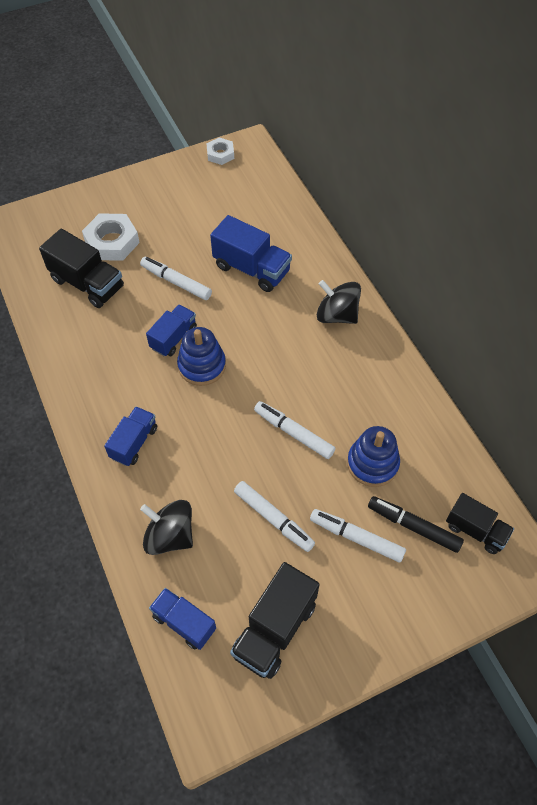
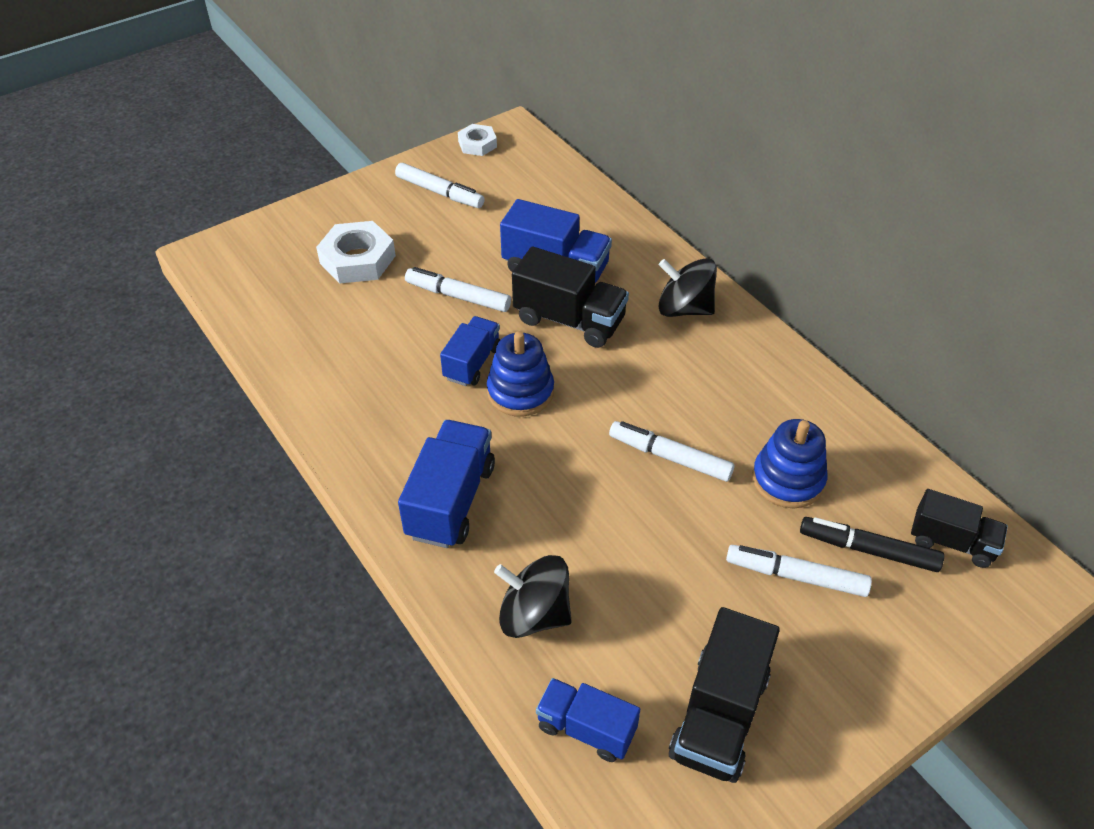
camera: 10 degrees left, 10 degrees down
black truck [39,229,124,308] -> black truck moved to [512,247,629,348]
blue truck [104,406,157,466] -> blue truck [398,420,495,548], size x1.54
white marker [234,481,315,552] -> white marker moved to [395,163,485,208]

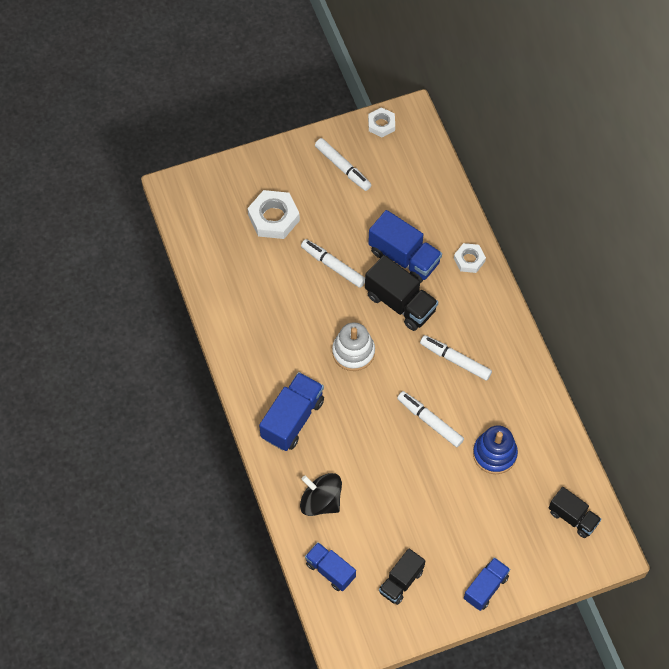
camera: 15 degrees right, 15 degrees up
blue truck [440,316,500,386] -> blue truck moved to [464,557,510,611]
blue stacking toy [487,331,554,417] -> white stacking toy [332,322,375,371]
black spinning top [659,258,717,317] -> none
black truck [669,607,780,783] -> black truck [379,549,425,605], size x0.65
white marker [726,545,872,597] -> white marker moved to [420,335,492,381]
black marker [800,517,944,572] -> none
none -> white nut [454,243,486,273]

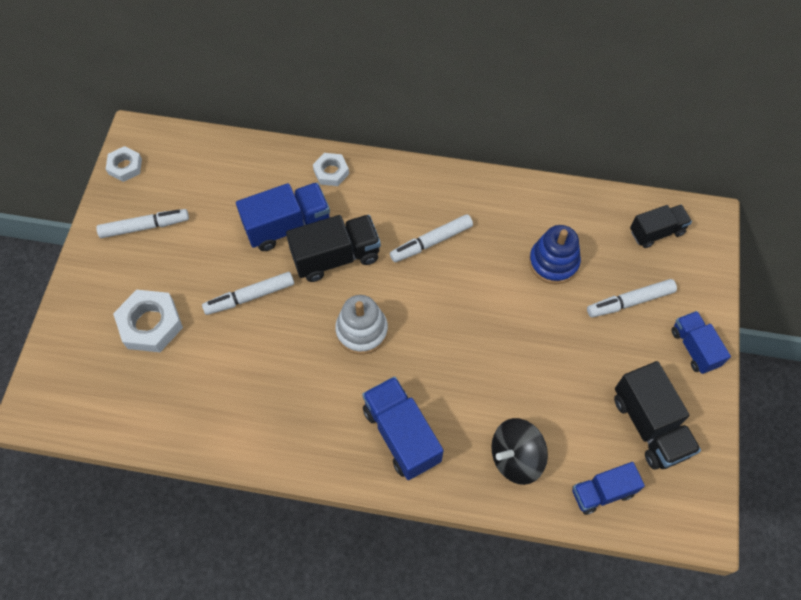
camera: 60 degrees left, 0 degrees up
black truck [379,549,425,605] -> black truck [614,361,701,470], size x1.54
white marker [397,391,464,447] -> white marker moved to [587,279,677,317]

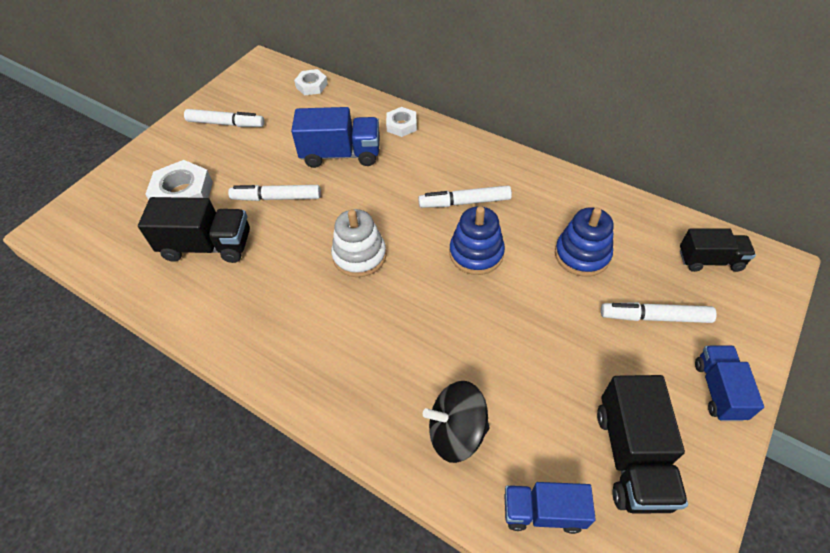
camera: 25 degrees right, 10 degrees down
white nut [106,146,142,182] -> white nut moved to [294,69,328,95]
black truck [286,215,381,282] -> black truck moved to [138,197,250,263]
blue truck [362,376,444,480] -> none
none -> blue stacking toy [450,206,505,275]

